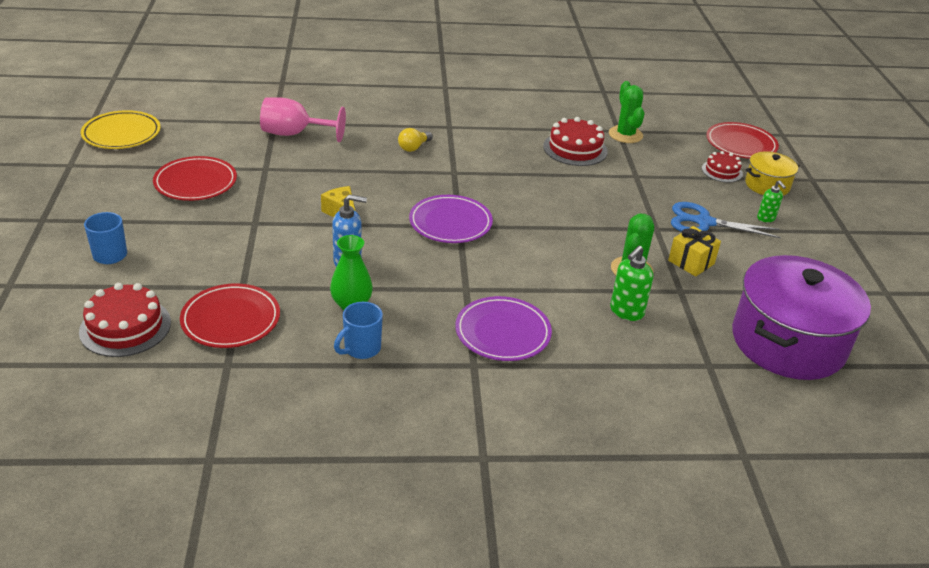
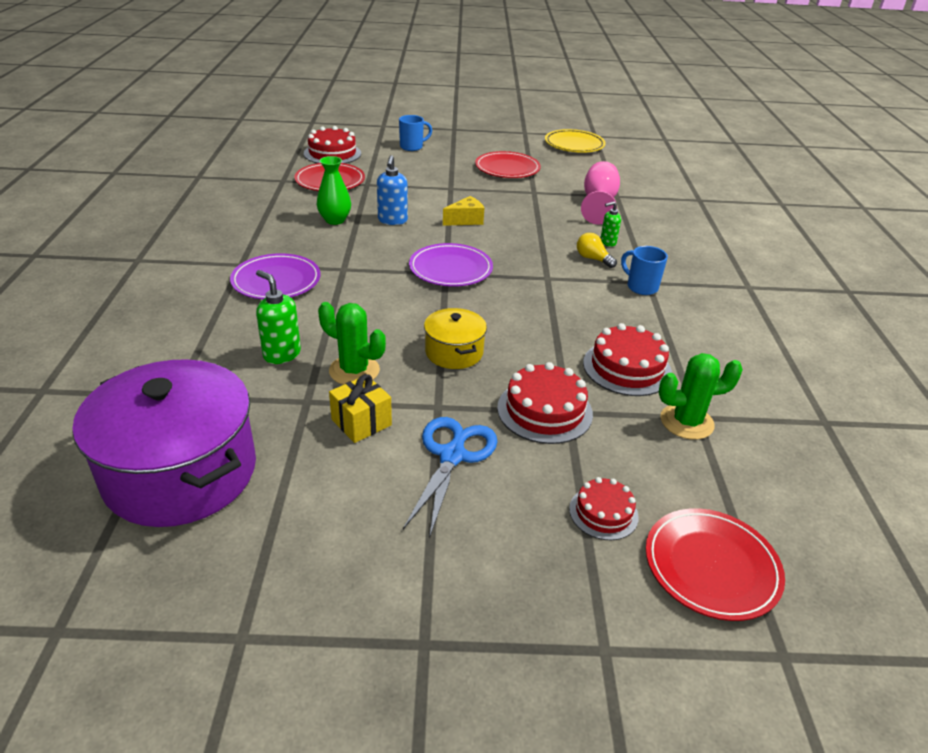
camera: 95 degrees right, 0 degrees up
blue mug [334,302,383,359] -> blue mug moved to [621,246,668,295]
yellow pot [745,151,800,196] -> yellow pot moved to [424,308,487,369]
green soap dispenser [757,180,786,222] -> green soap dispenser moved to [601,201,621,247]
none -> red cake [497,362,593,444]

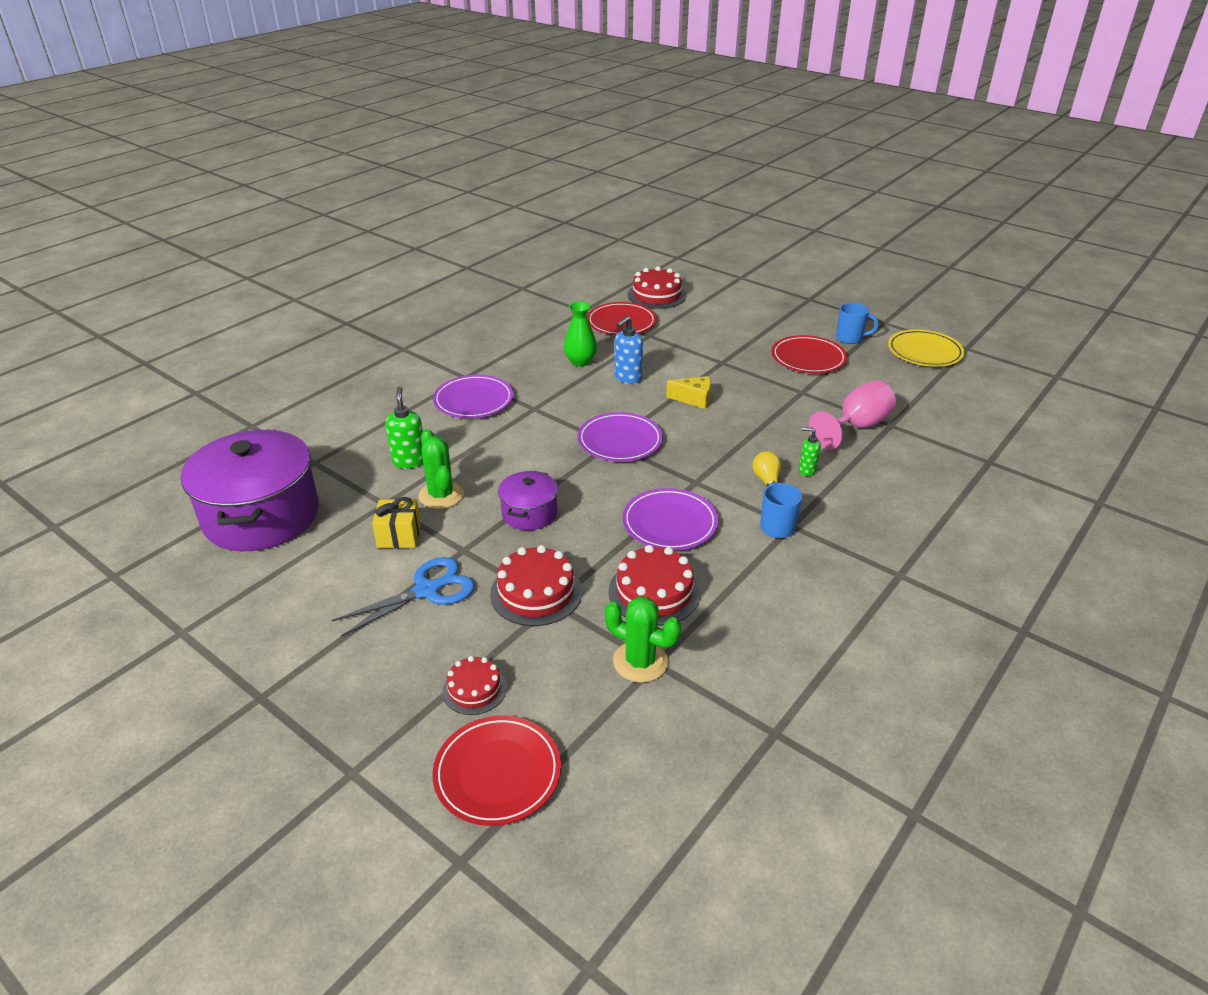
camera: 40 degrees right, 0 degrees up
blue mug [399,115,432,151] -> blue mug moved to [836,303,879,344]
yellow pot [424,308,487,369] -> purple pot [498,471,558,530]
none -> purple plate [622,488,718,550]

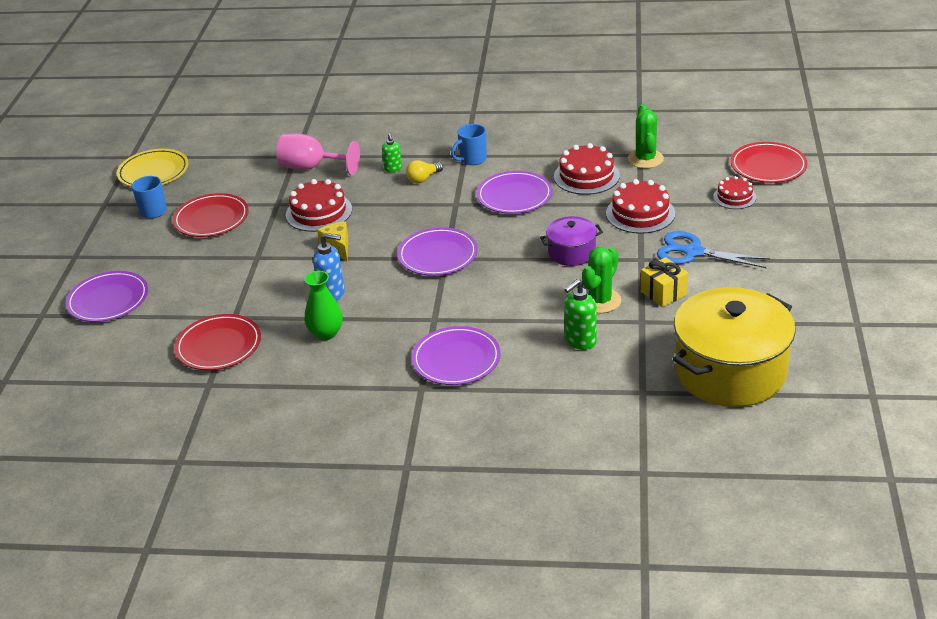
camera: 120 degrees left, 0 degrees up
purple pot [181,430,319,551] -> yellow pot [673,287,796,407]
red cake [628,266,686,309] -> red cake moved to [286,179,352,232]
none -> purple plate [65,271,148,322]

